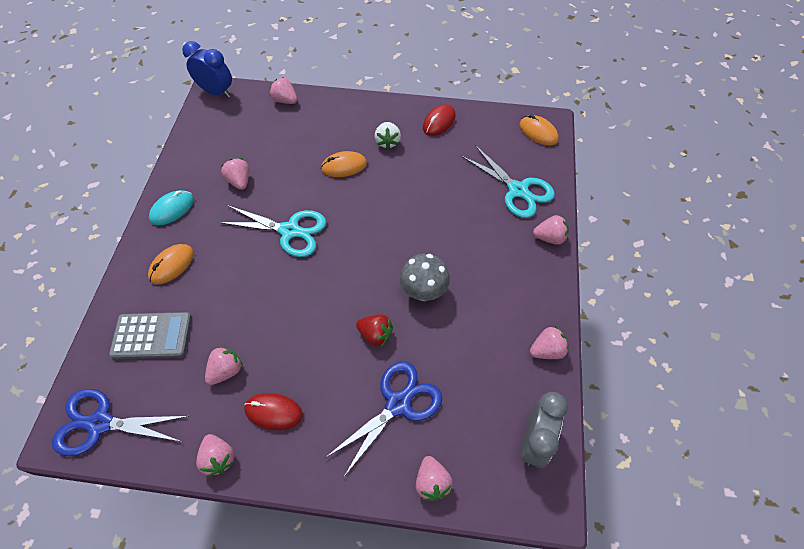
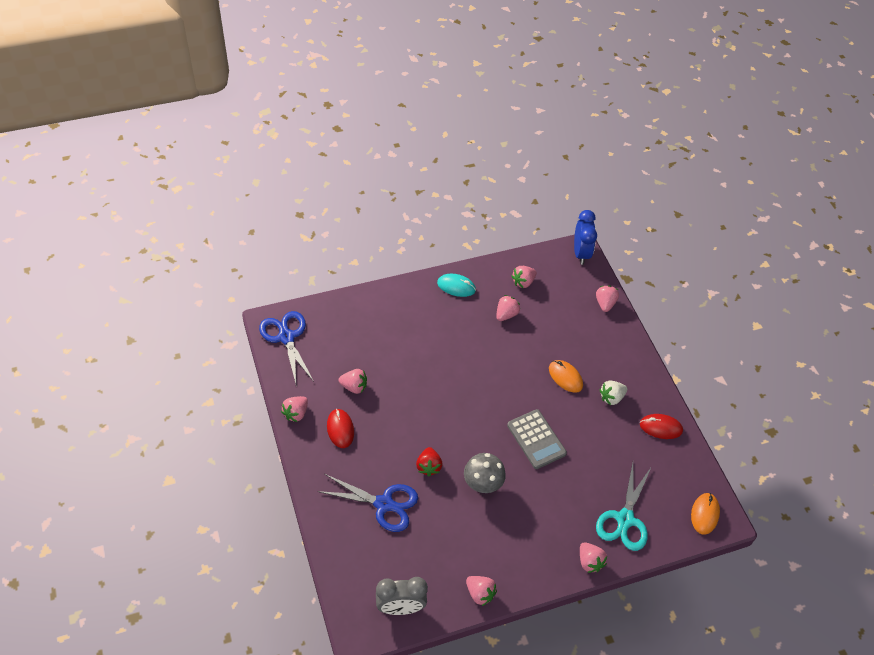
camera: 60 degrees right, 5 degrees down
grey calculator [109,312,192,359] -> grey calculator moved to [507,409,567,469]
orange mouse [148,244,194,284] -> none
turquoise scissors [218,205,326,257] -> none
pink strawberry [415,456,453,501] -> pink strawberry moved to [512,266,537,288]

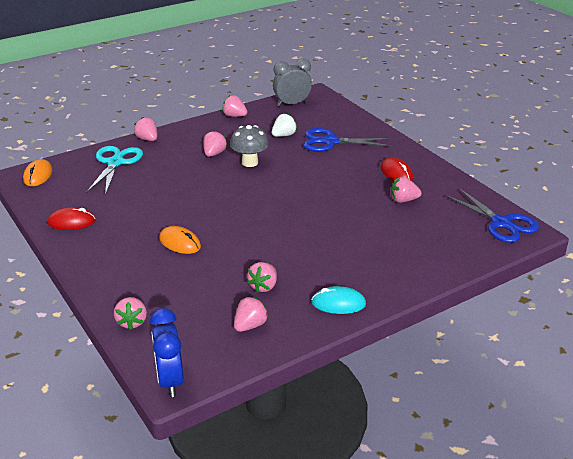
camera: 170 degrees right, 20 degrees down
pink strawberry [281,396,308,422] -> pink strawberry moved to [203,130,227,157]
red strawberry [416,447,442,476] -> none
grey calculator [507,409,567,469] -> none
white strawberry [600,381,627,405] -> white strawberry moved to [272,114,297,137]

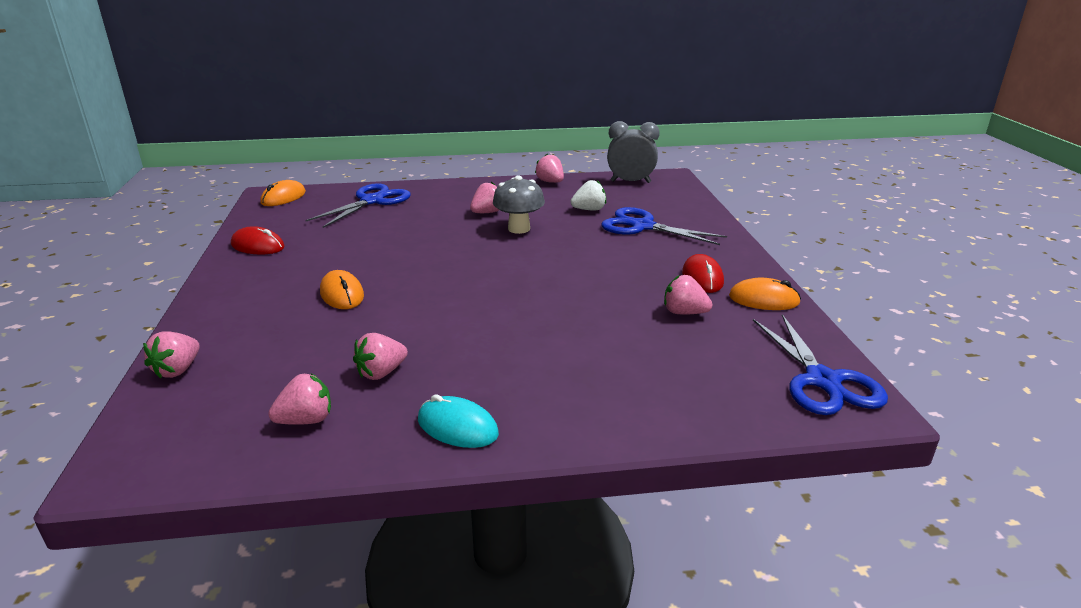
camera: 25 degrees right, 5 degrees down
turquoise scissors [86,146,143,195] -> blue scissors [305,183,411,228]
pink strawberry [134,117,157,141] -> none
blue clock [150,308,184,397] -> none
none -> orange mouse [729,278,801,310]

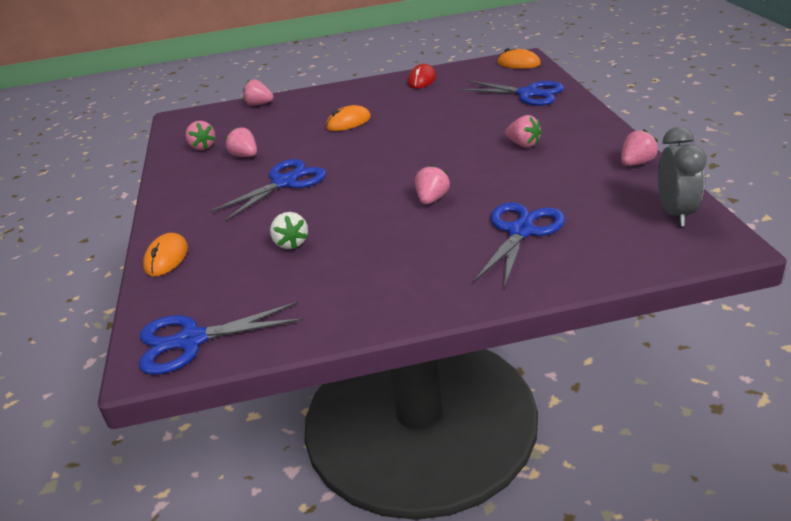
camera: 90 degrees right, 5 degrees up
turquoise mouse [418,394,499,448] -> none
grey mushroom [493,175,545,234] -> none
white strawberry [571,180,606,211] -> white strawberry moved to [270,212,308,249]
pink strawberry [664,275,713,314] -> pink strawberry moved to [415,165,450,204]
red mouse [682,254,724,293] -> none
orange mouse [729,278,801,310] -> orange mouse moved to [143,233,188,277]
none -> blue scissors [209,159,326,221]

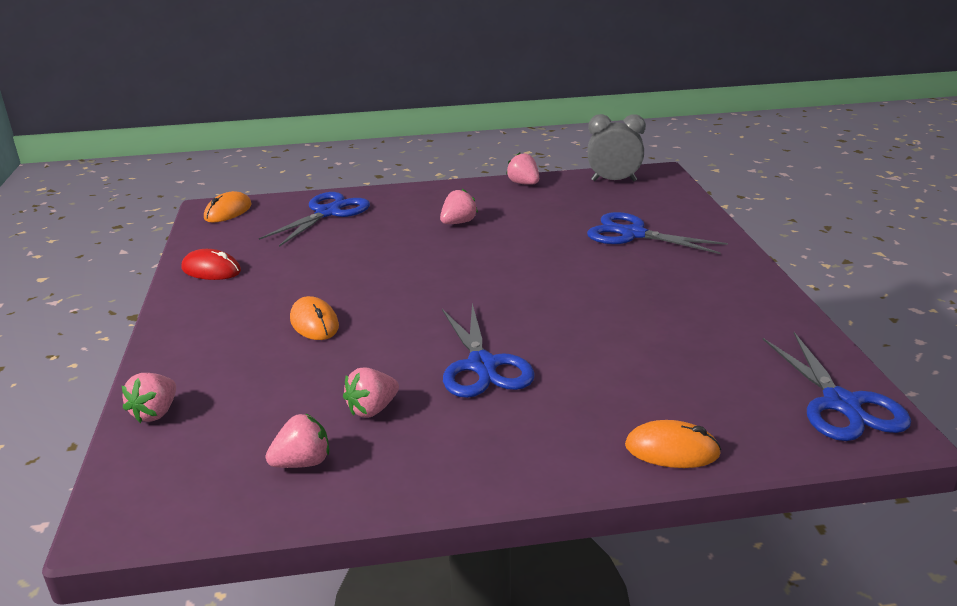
camera: 90 degrees left, 5 degrees down
blue scissors [209,159,326,221] -> blue scissors turned 150 degrees counterclockwise [442,304,535,398]
white strawberry [270,212,308,249] -> none
pink strawberry [415,165,450,204] -> none

